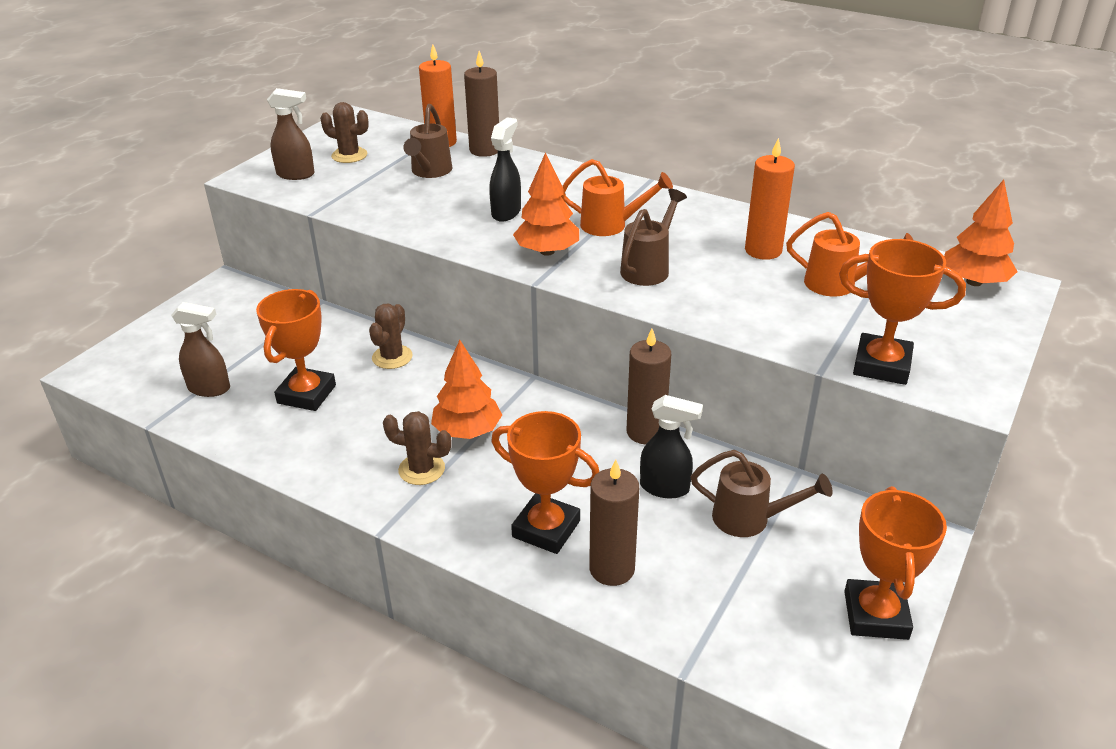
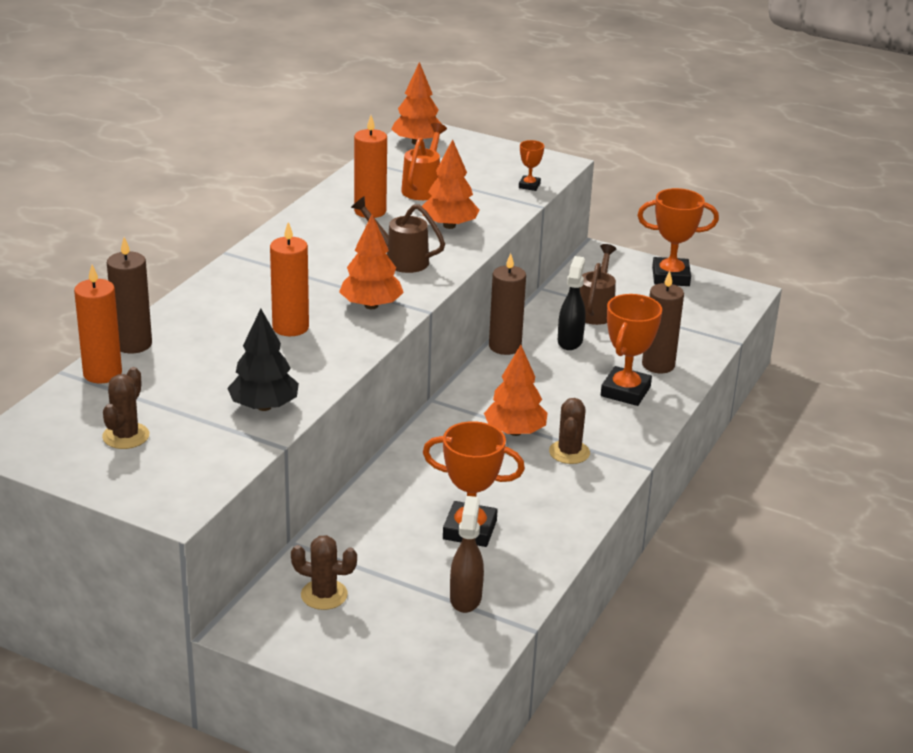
camera: 95 degrees left, 5 degrees down
brown spray bottle [267,88,315,180] -> none
brown cactus [369,304,413,369] -> brown cactus moved to [291,535,357,610]
brown watering can [403,104,452,178] -> none
black spray bottle [489,117,521,222] -> orange candle [270,222,309,336]
orange watering can [561,159,673,236] -> none
orange trophy [839,239,966,385] -> orange trophy [519,140,544,191], size x0.50
none -> black tree [227,309,299,411]
none -> orange tree [422,139,479,229]

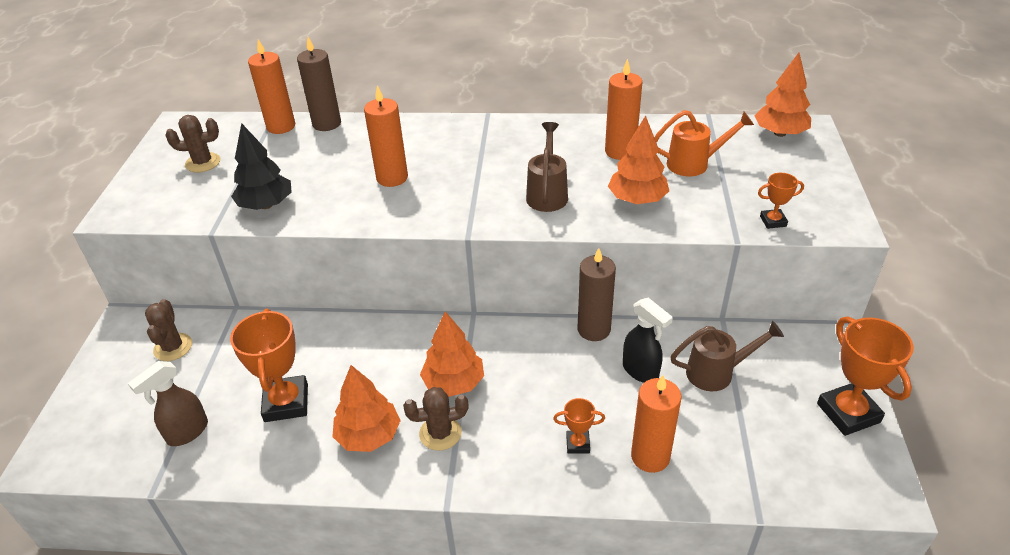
camera: 70 degrees right, 10 degrees up
orange tree [339,214,404,309] -> orange tree moved to [332,365,401,452]
brown spray bottle [450,496,484,613] -> brown spray bottle turned 150 degrees clockwise [128,361,208,446]
black spray bottle [558,256,586,350] -> black spray bottle turned 60 degrees clockwise [623,298,673,383]
orange trophy [601,294,662,406] -> orange trophy [553,398,605,454], size x0.50
brown candle [642,271,684,373] -> orange candle [631,375,682,473]

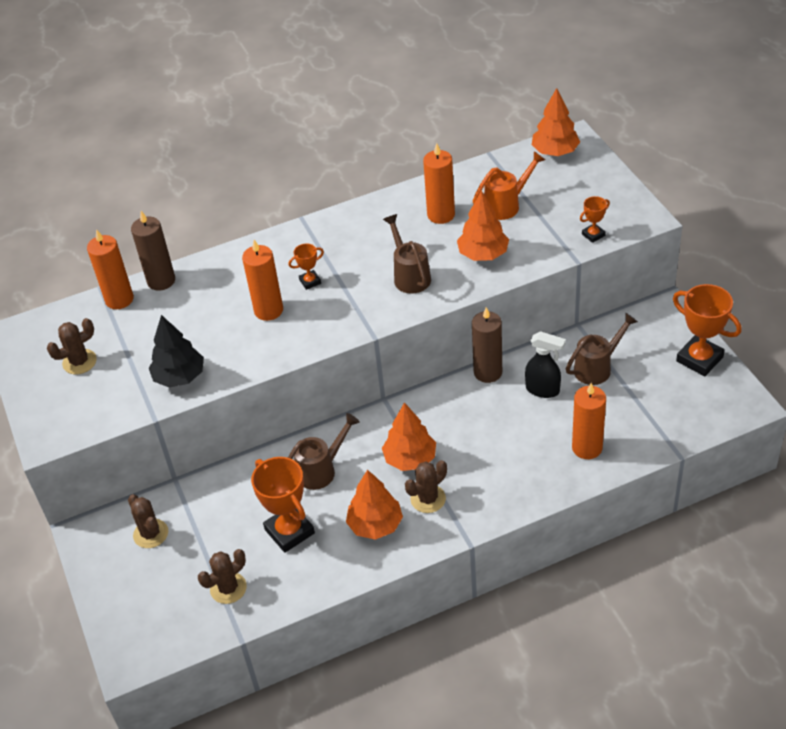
camera: 25 degrees left, 5 degrees up
brown spray bottle [128,361,208,446] -> brown cactus [198,549,247,604]
orange trophy [553,398,605,454] -> orange trophy moved to [289,243,324,290]
none -> brown watering can [288,413,360,490]

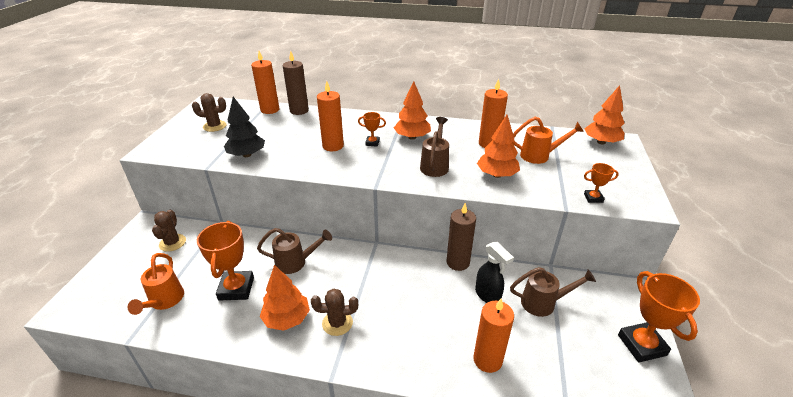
camera: 30 degrees right, 10 degrees down
brown cactus [198,549,247,604] -> orange watering can [127,253,184,315]
orange tree [382,402,436,471] -> orange tree moved to [394,81,431,140]

